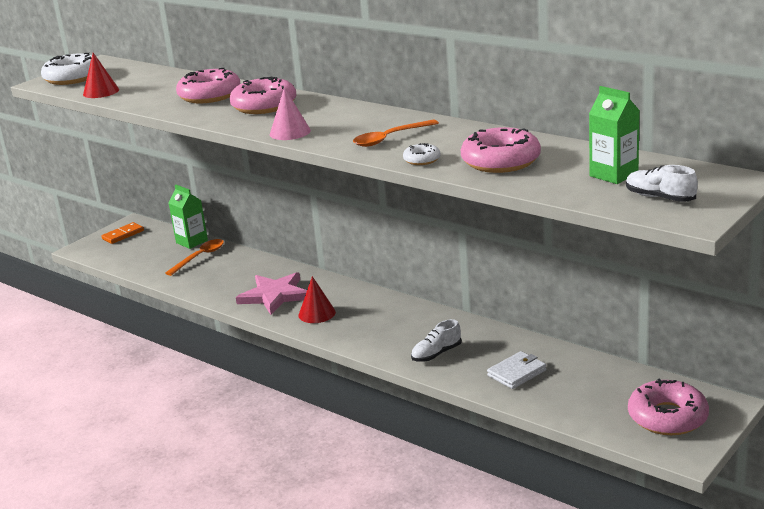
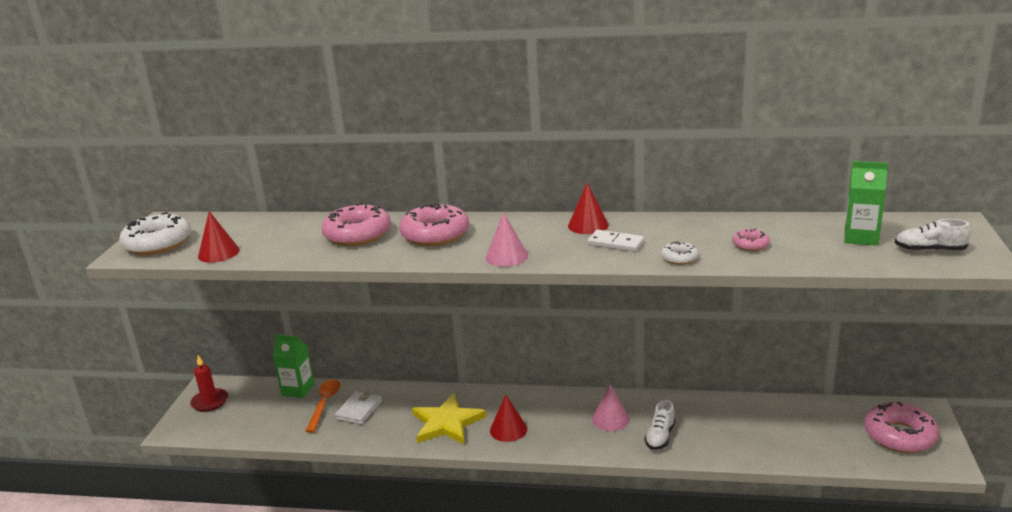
camera: 30 degrees left, 0 degrees up
orange domino [102,222,144,244] -> red candle [190,355,228,412]
pink star [236,272,307,315] -> yellow star [412,393,487,445]
orange spoon [353,120,439,147] -> white domino [588,230,645,252]
pink donut [461,127,541,173] -> pink donut [732,229,770,251], size x0.48
white wallet [487,351,546,389] -> white wallet moved to [335,391,382,425]
none -> red cone [568,183,609,234]
none -> pink cone [592,384,630,431]

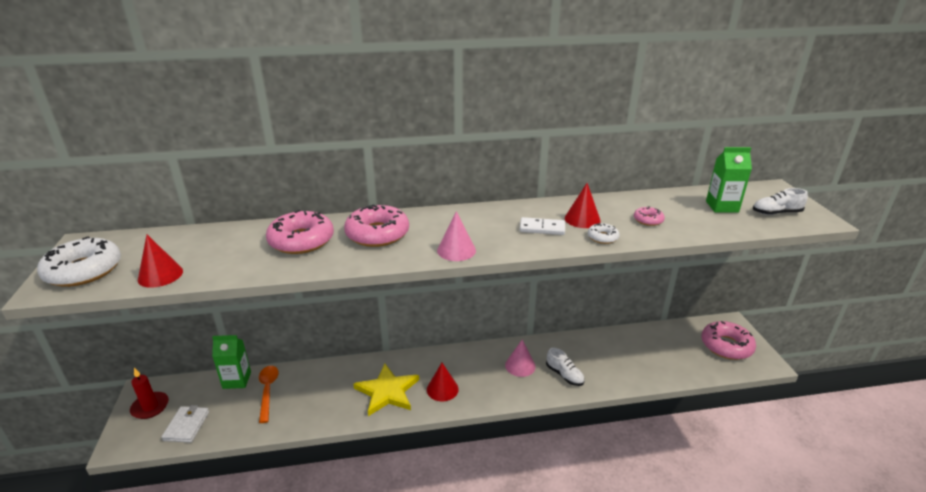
camera: 20 degrees left, 5 degrees up
white wallet [335,391,382,425] -> white wallet moved to [161,405,209,443]
red cone [568,183,609,234] -> red cone moved to [565,183,601,228]
white shoe [645,400,676,450] -> white shoe turned 45 degrees counterclockwise [546,348,584,386]

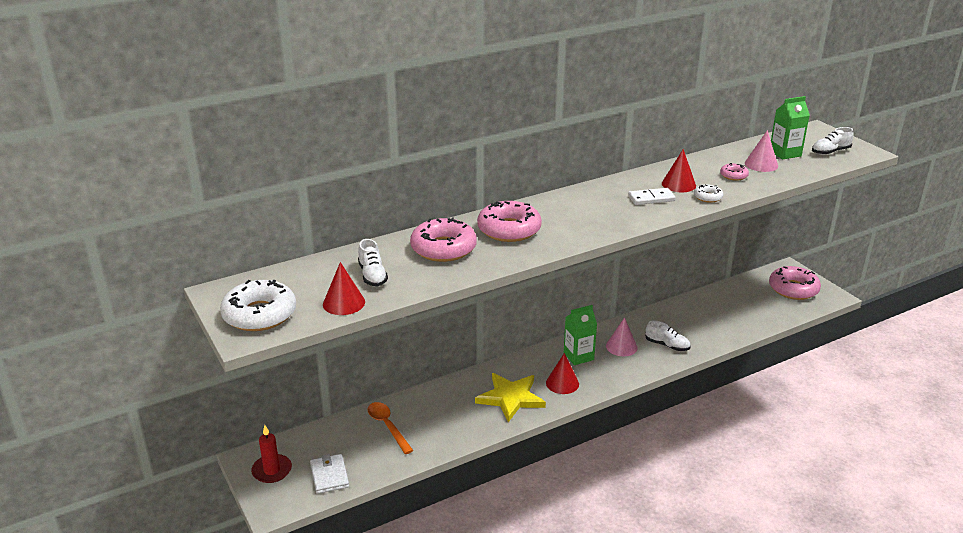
camera: 20 degrees left, 0 degrees up
green carton [212,335,251,389] -> green carton moved to [564,305,597,365]
pink cone [437,211,476,261] -> pink cone moved to [745,130,778,172]
none -> white shoe [358,239,388,287]

